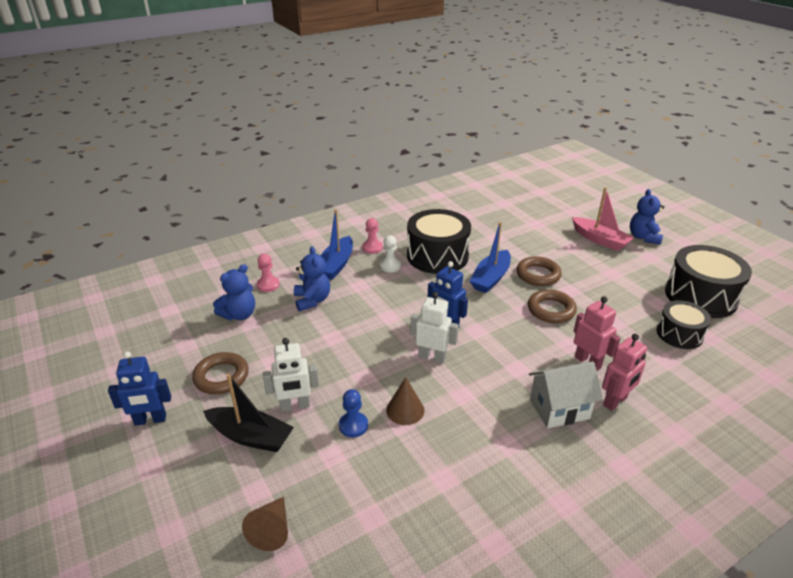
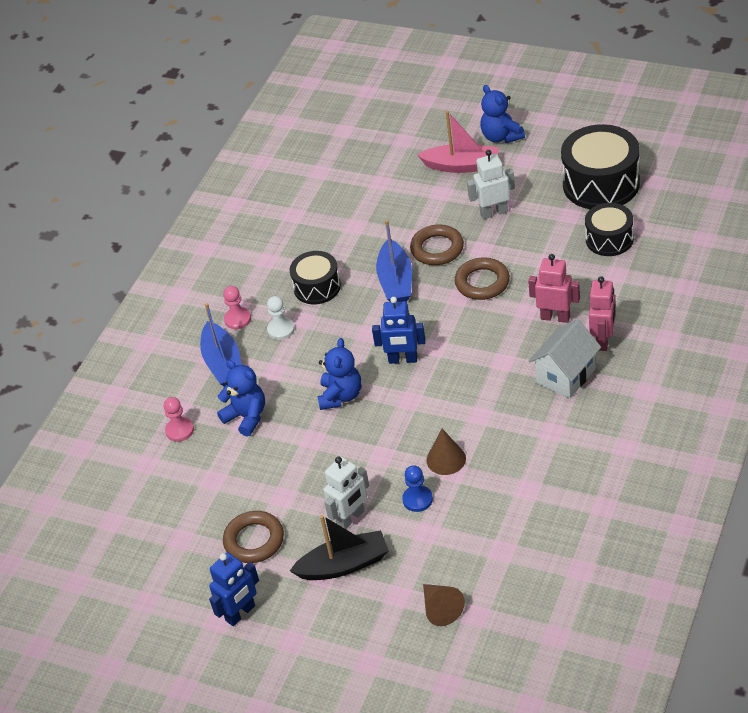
camera: 30 degrees left, 10 degrees up
blue teddy bear [213,264,255,320] -> blue teddy bear moved to [317,338,361,410]
black drum [407,209,471,274] -> black drum [290,251,341,304], size x0.60
white robot [411,292,459,363] -> white robot moved to [467,150,515,219]

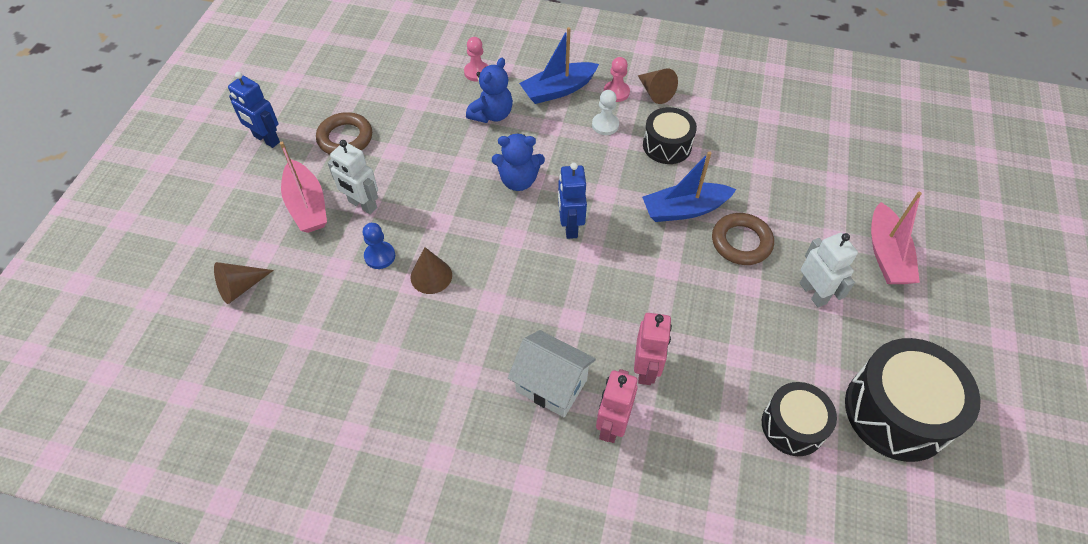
camera: 75 degrees right, 10 degrees up
black boat [290,515,389,580] -> pink boat [280,142,327,233]
brown ring [455,257,510,300] -> none
blue teddy bear [480,85,525,143] -> none
pink robot [589,276,615,351] -> pink robot turned 105 degrees clockwise [596,369,638,443]
none -> brown cone [638,68,678,104]

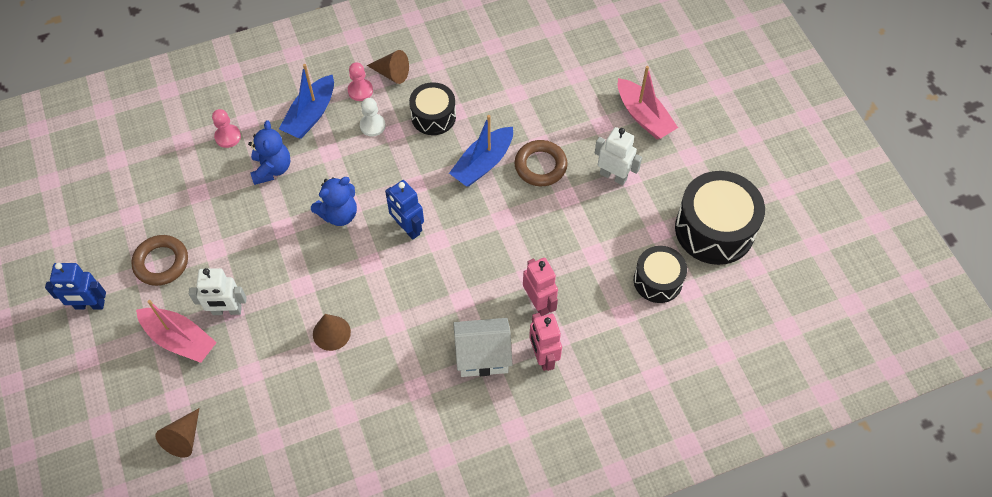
camera: 35 degrees left, 5 degrees up
blue pawn [363,223,395,269] -> none

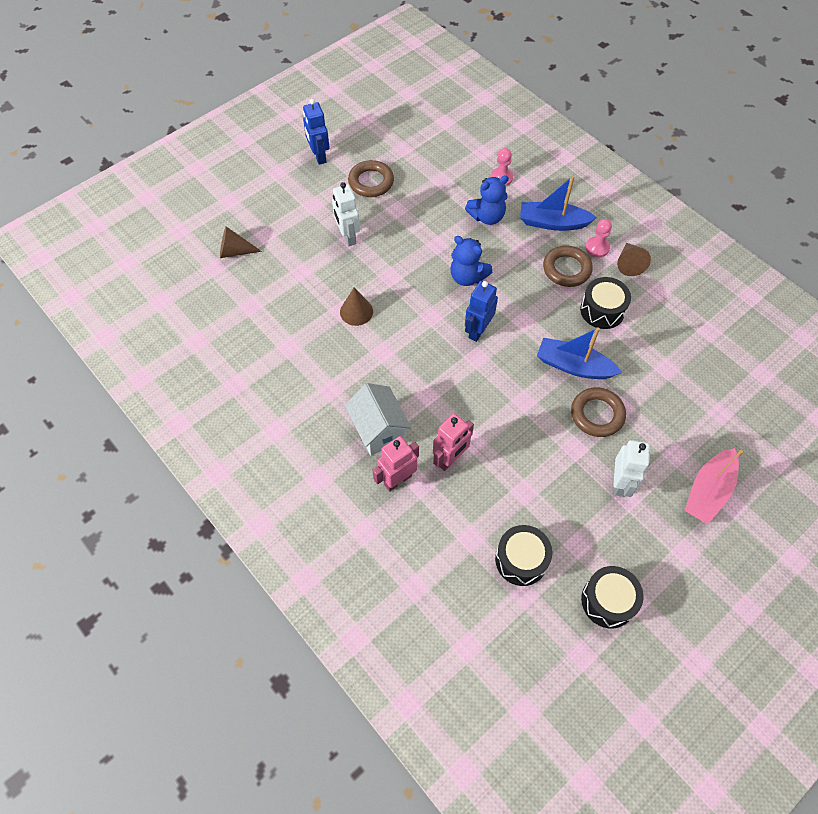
camera: 70 degrees right, 0 degrees up
pink boat [136,300,217,363] -> none
white pawn [360,98,385,136] -> brown ring [543,245,593,287]
black drum [675,171,765,265] -> black drum [581,566,644,628], size x0.60

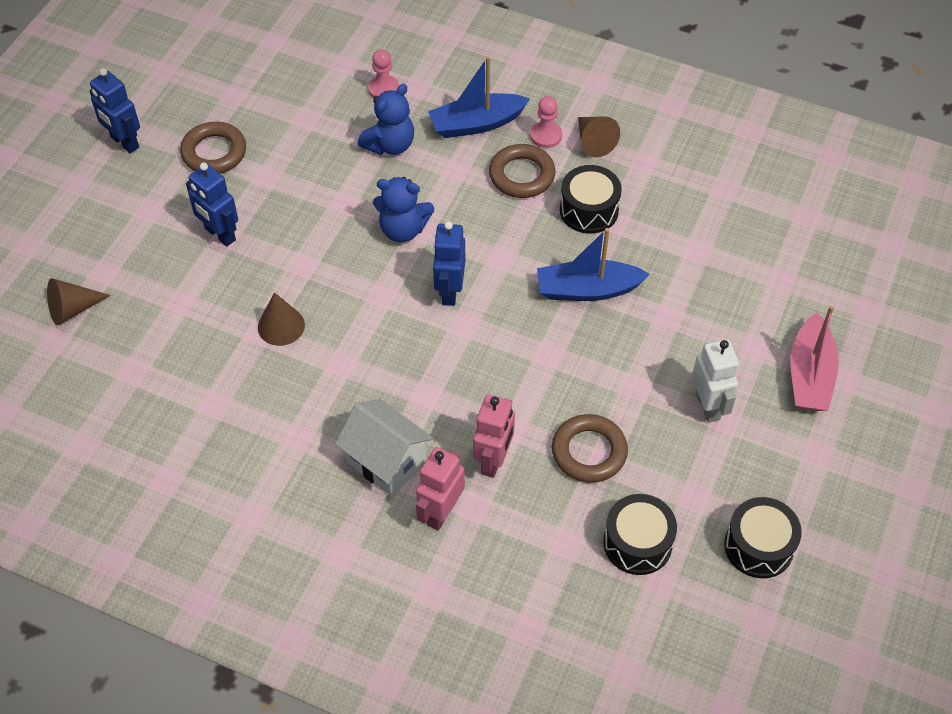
camera: 25 degrees left, 5 degrees down
white robot [332,182,360,246] -> blue robot [186,163,238,247]
brown ring [571,387,626,437] -> brown ring moved to [552,414,628,483]

